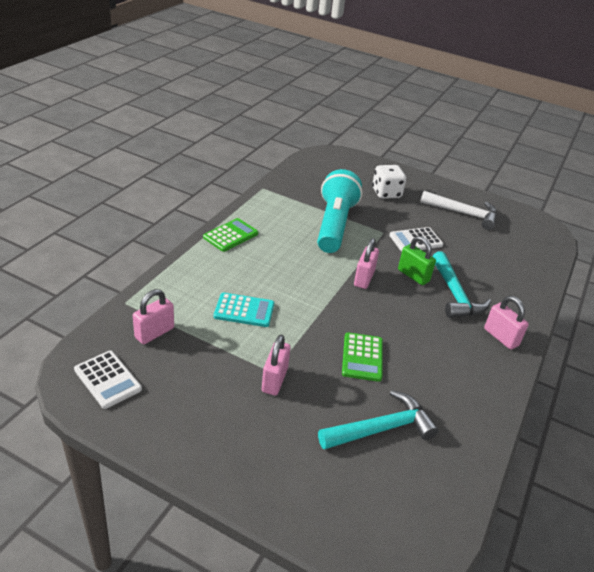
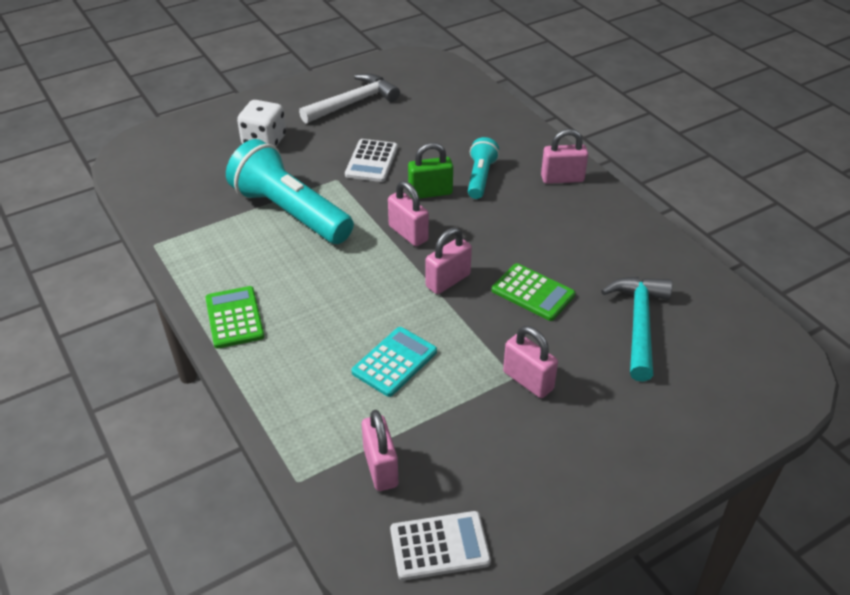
camera: 55 degrees left, 5 degrees up
turquoise hammer [432,251,491,318] -> turquoise flashlight [468,137,499,199]
none -> pink padlock [426,227,472,294]

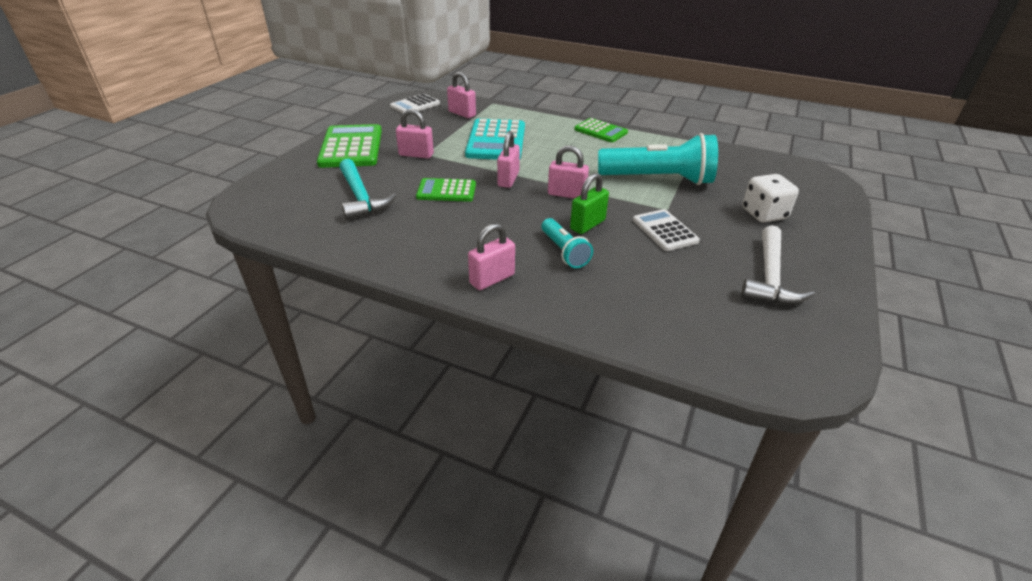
camera: 145 degrees right, 5 degrees down
turquoise calculator [352,327,437,397] -> turquoise calculator [465,119,525,160], size x1.68
none -> green calculator [317,124,382,168]

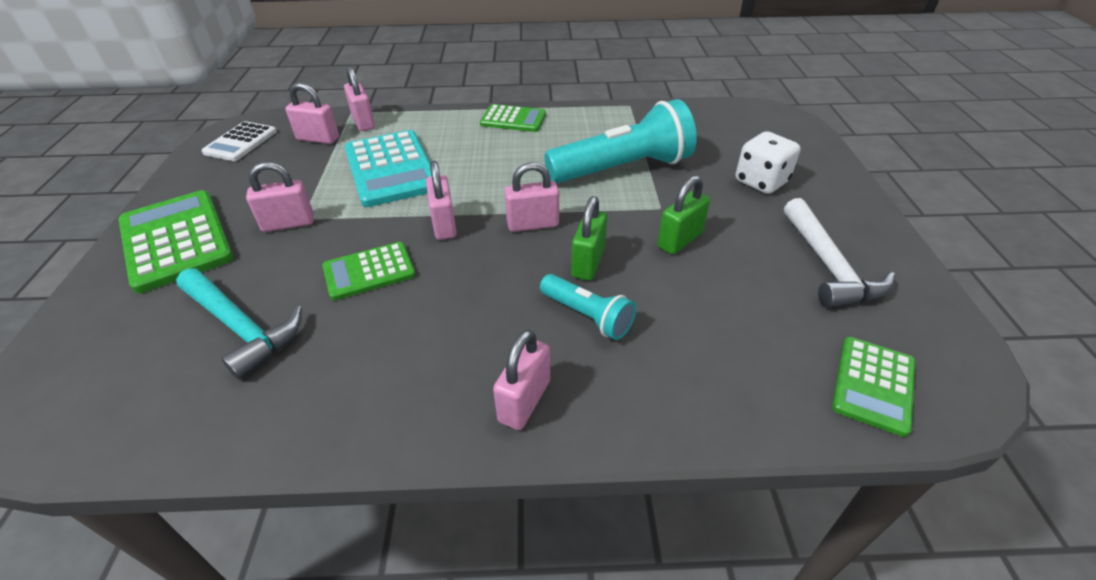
camera: 25 degrees left, 5 degrees up
white calculator [633,209,700,251] -> green padlock [658,175,710,255]
none -> pink padlock [344,66,375,131]
none -> green calculator [832,337,915,437]

